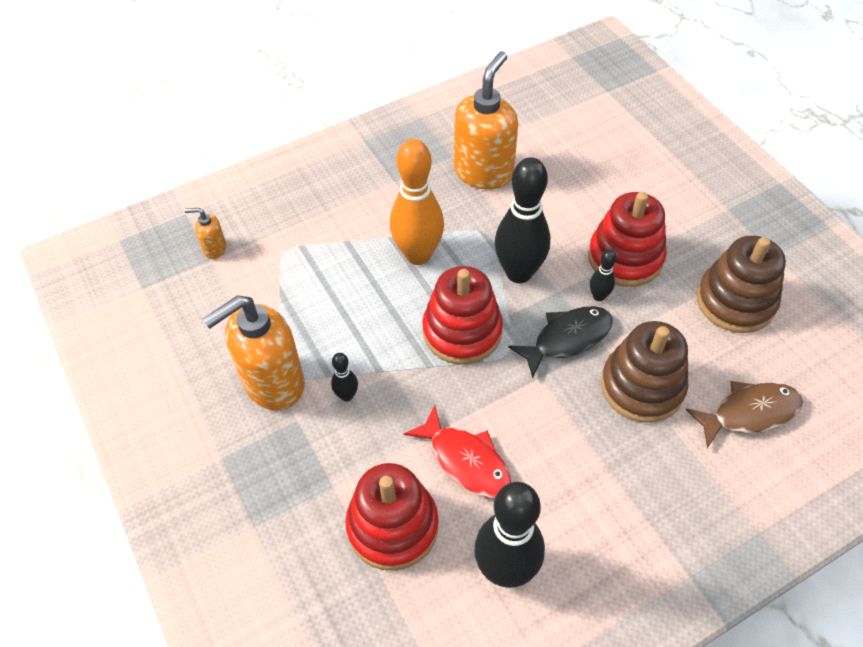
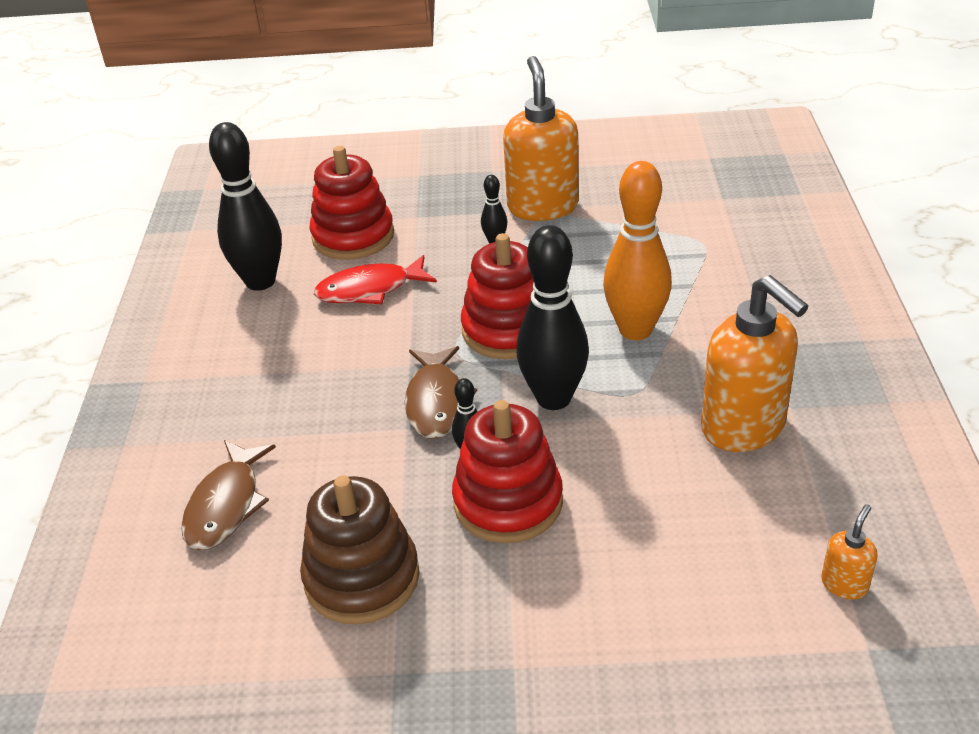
camera: 120 degrees right, 15 degrees down
orange soap dispenser [184,208,226,259] -> orange soap dispenser moved to [821,504,878,600]
black fish [508,306,613,378] -> brown fish [405,346,477,439]
brown stacking toy [601,321,688,423] -> none

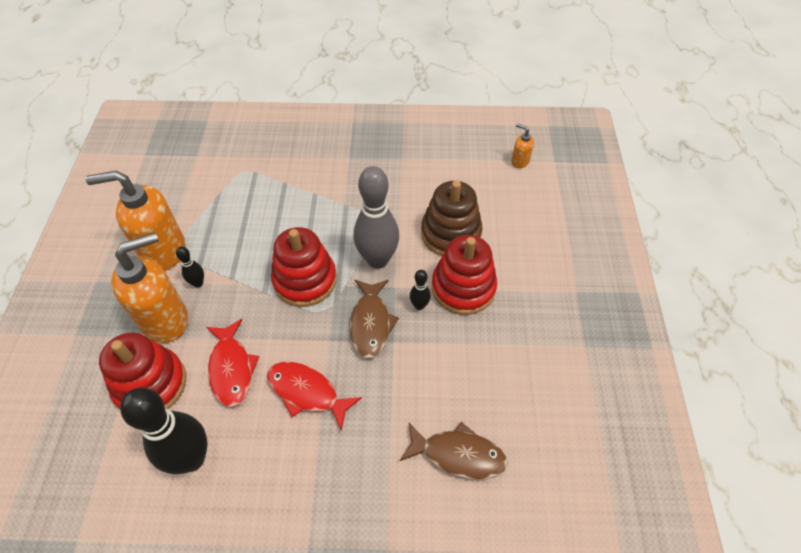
camera: 90 degrees left, 15 degrees up
brown stacking toy [300,476,420,624] -> brown stacking toy moved to [421,180,482,256]
brown fish [405,346,477,439] -> brown fish turned 90 degrees clockwise [350,280,399,359]
black bowling pin [516,225,589,410] -> grey bowling pin [354,166,399,269]
orange bowling pin [603,161,672,340] -> none
orange soap dispenser [701,275,809,452] -> orange soap dispenser moved to [111,232,188,343]
none -> red fish [267,362,362,431]

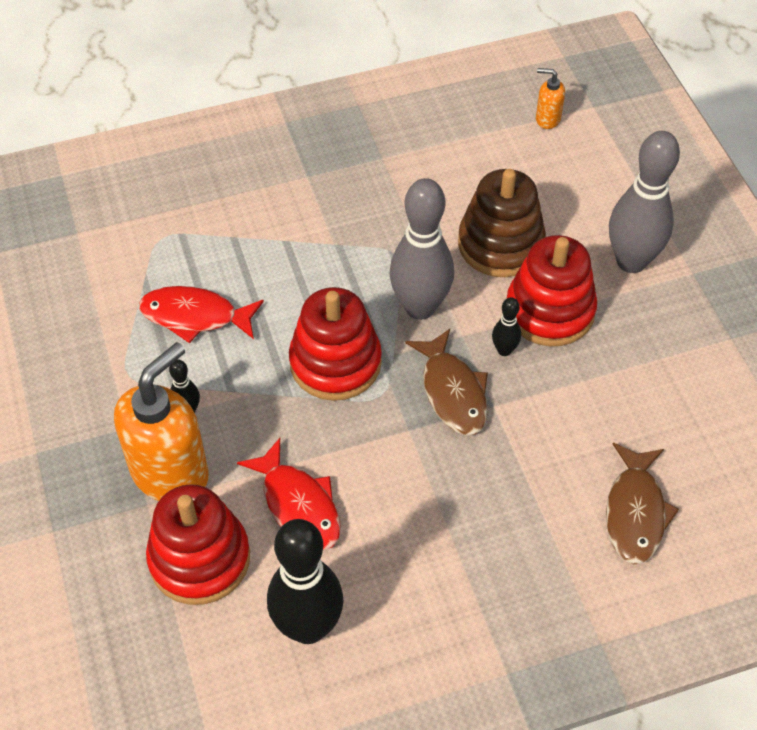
camera: 20 degrees left, 0 degrees up
orange soap dispenser [85,171,185,271] -> none
red fish [267,362,362,431] -> red fish moved to [139,286,264,343]
brown fish [400,422,508,480] -> brown fish turned 105 degrees clockwise [606,443,679,564]
none -> grey bowling pin [609,131,680,273]

